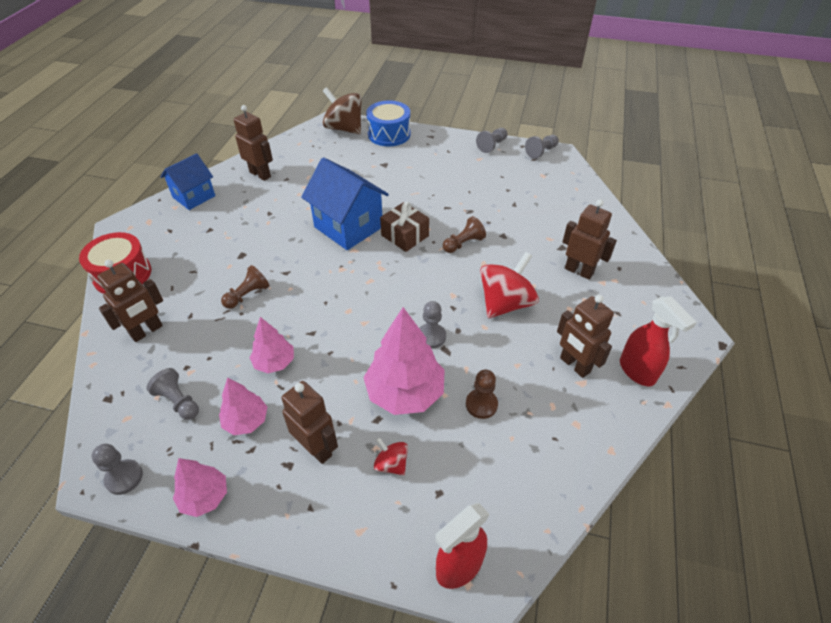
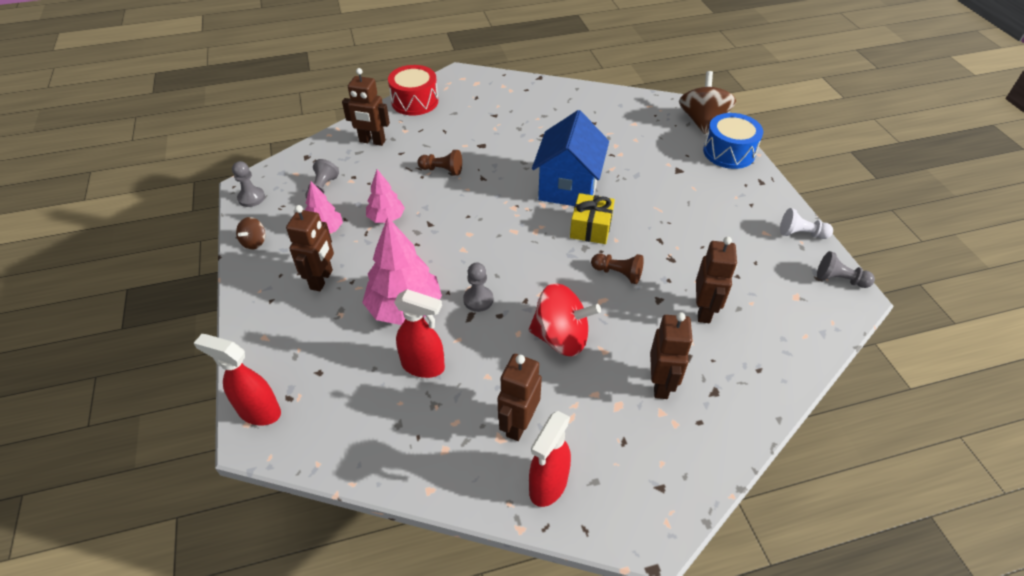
camera: 60 degrees right, 0 degrees up
blue house [161,153,215,210] -> none
pink tree [173,458,227,517] -> brown spinning top [236,217,265,250]
brown robot [234,105,273,181] -> brown robot moved to [696,237,737,323]
red spinning top [374,437,408,475] -> none
brown gift [380,202,429,252] -> yellow gift [570,193,615,244]
brown pawn [466,370,498,419] -> red spray bottle [394,289,445,378]
grey pawn [476,128,508,153] -> white pawn [780,208,833,239]

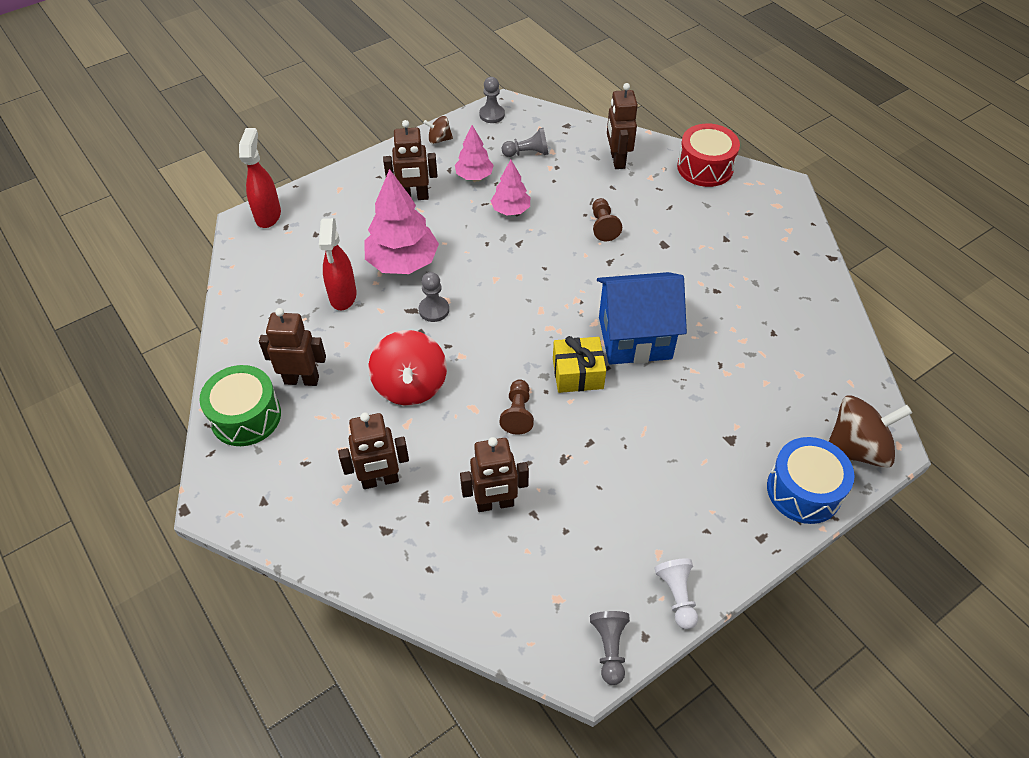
camera: 70 degrees right, 5 degrees up
red spray bottle [529,411,571,507] -> green drum [199,365,281,446]

